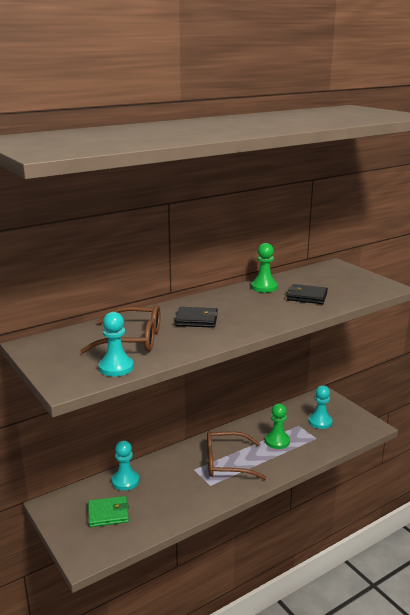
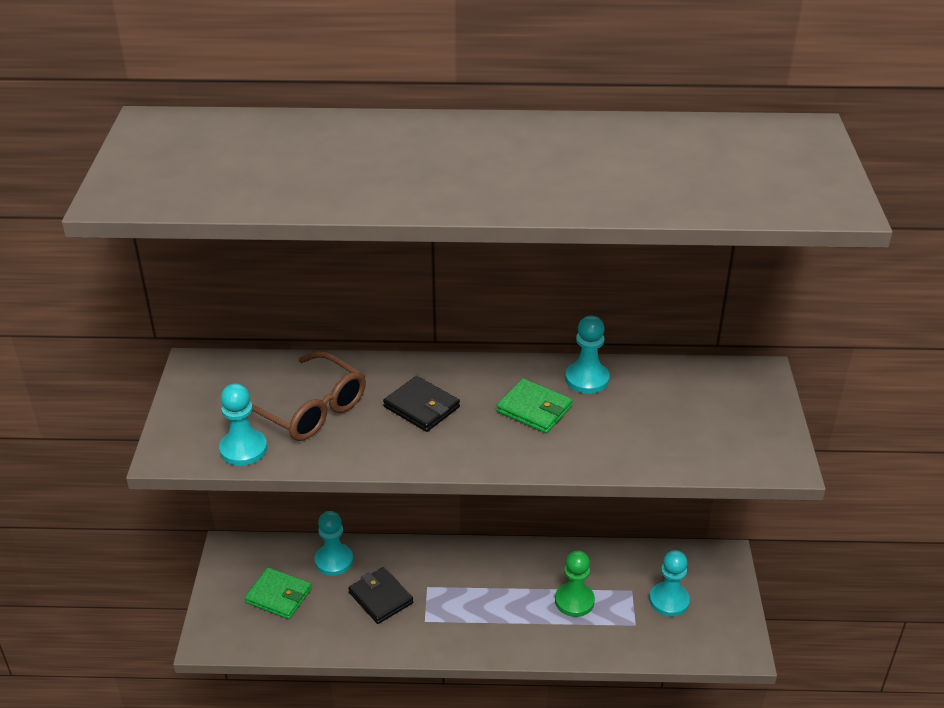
camera: 35 degrees right, 15 degrees up
brown glasses [207,431,266,480] -> none
green pawn [251,243,278,293] -> turquoise pawn [565,316,610,394]
black wallet [287,284,328,304] -> black wallet moved to [348,567,413,624]
none -> green wallet [496,378,573,434]

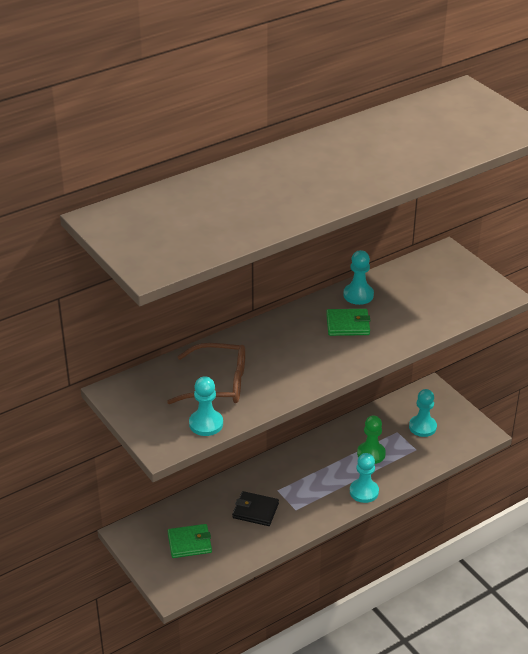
camera: 35 degrees left, 0 degrees up
turquoise pawn [315,511,353,576] -> turquoise pawn moved to [350,453,379,503]
black wallet [383,376,460,432] -> none

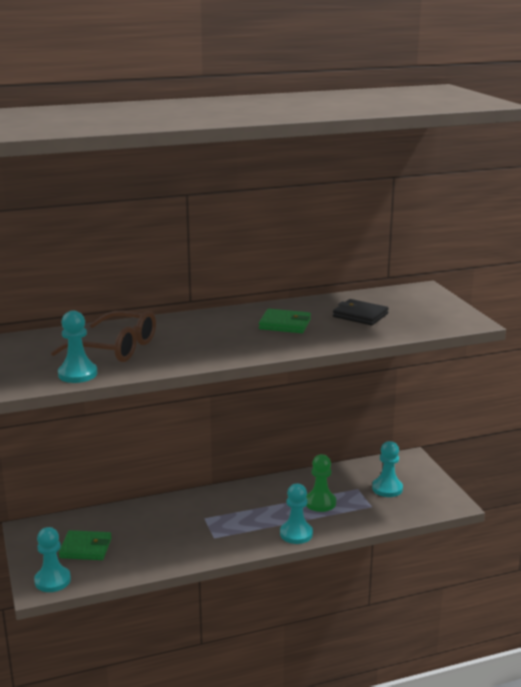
camera: 15 degrees right, 15 degrees down
black wallet [232,491,279,526] -> black wallet moved to [333,299,389,326]
turquoise pawn [343,250,374,305] -> turquoise pawn moved to [34,527,71,592]

